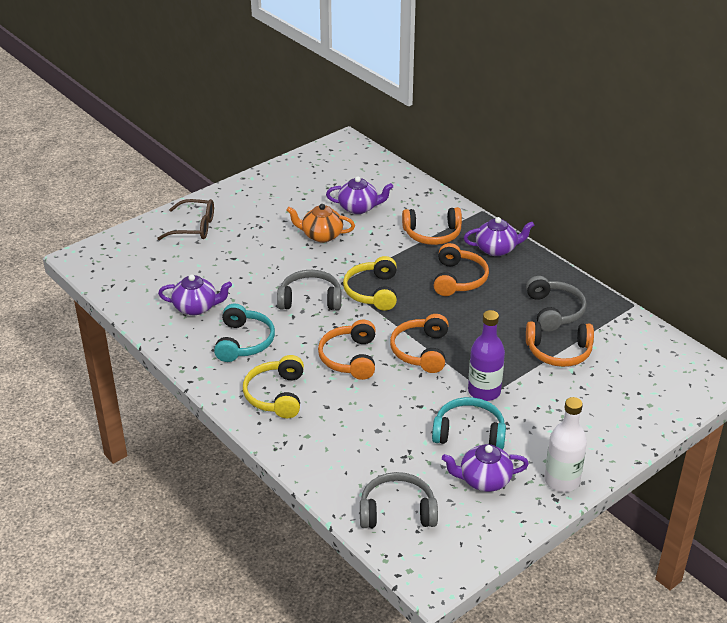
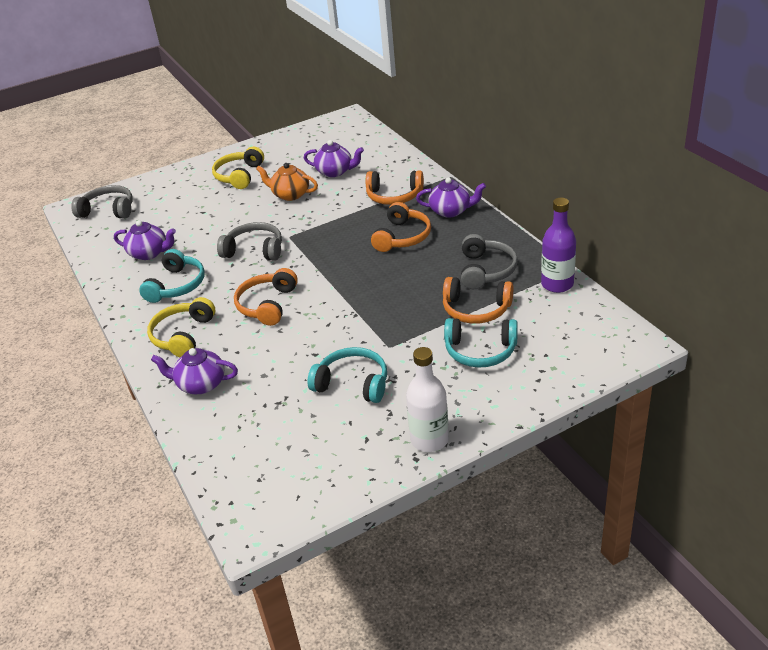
camera: 15 degrees right, 0 degrees up
brown glasses [157,199,214,240] -> none
yellow headphones [343,256,397,311] -> yellow headphones moved to [212,146,264,189]
grey headphones [360,472,438,528] -> grey headphones moved to [71,185,133,218]
orange headphones [390,314,449,373] -> none
purple teapot [442,444,529,492] -> purple teapot moved to [151,348,238,394]
purple bottle [468,310,505,401] -> purple bottle moved to [541,198,576,293]
none -> turquoise headphones [444,318,518,368]

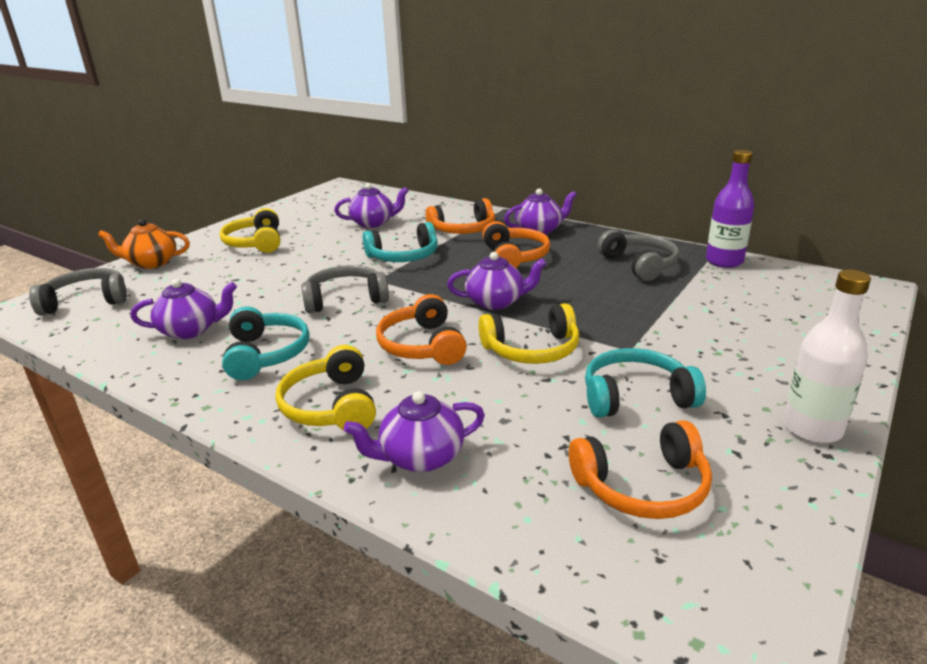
camera: 30 degrees left, 10 degrees down
orange teapot [256,163,318,201] -> orange teapot moved to [98,219,190,269]
orange headphones [443,277,513,324] -> orange headphones moved to [569,420,712,519]
turquoise headphones [444,318,518,368] -> turquoise headphones moved to [363,222,438,262]
none -> purple teapot [447,252,547,310]
none -> yellow headphones [479,303,579,364]

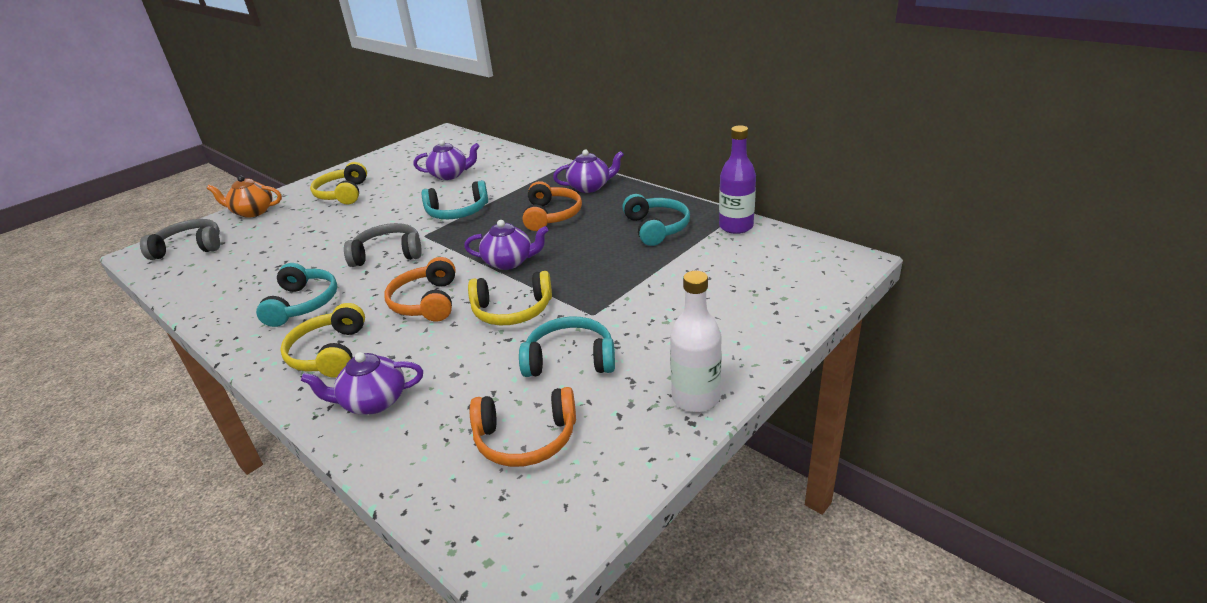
camera: 10 degrees right, 5 degrees up
purple teapot [130,279,237,339] -> none
orange headphones [426,198,495,234] -> none
grey headphones [597,230,679,281] -> turquoise headphones [622,194,690,246]

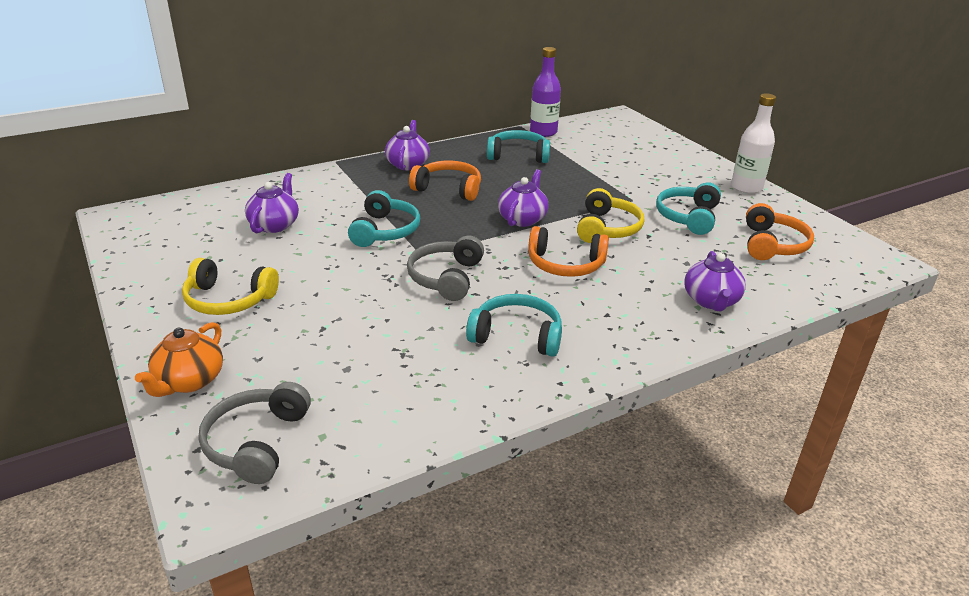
camera: 75 degrees left, 0 degrees up
yellow headphones [280,303,365,378] -> none

